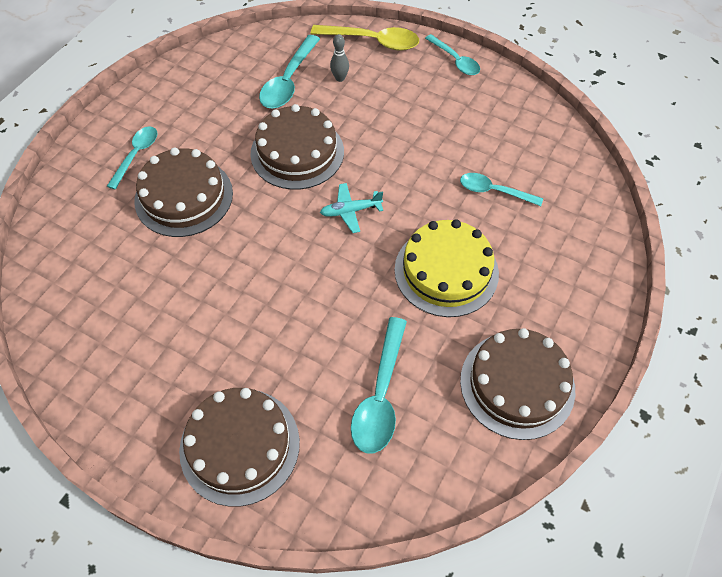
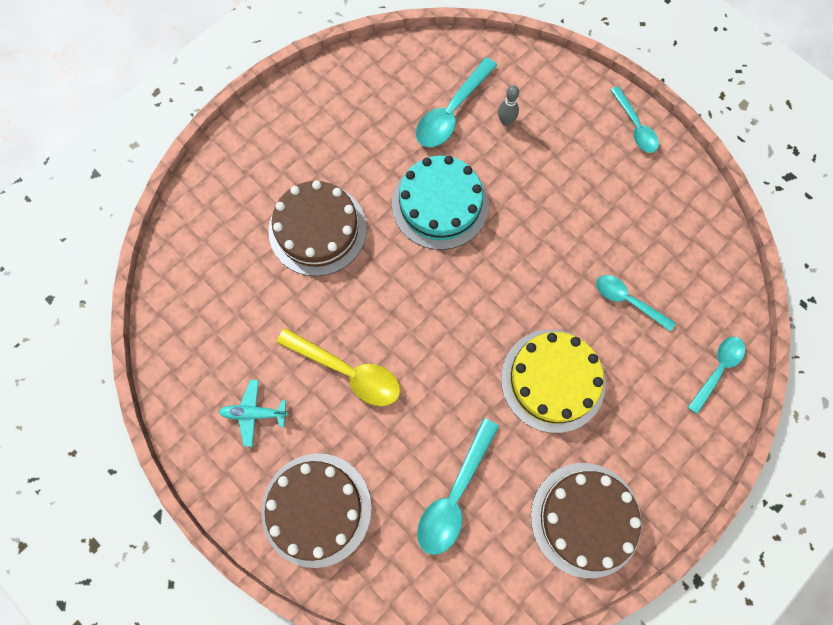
camera: 15 degrees right, 15 degrees up
turquoise spoon [107,126,157,190] -> turquoise spoon moved to [688,337,745,414]
brown cake [250,104,344,190] -> turquoise cake [392,156,489,250]
yellow spoon [311,25,419,51] -> yellow spoon moved to [276,328,400,406]
turquoise plane [320,183,383,233] -> turquoise plane moved to [219,380,288,447]

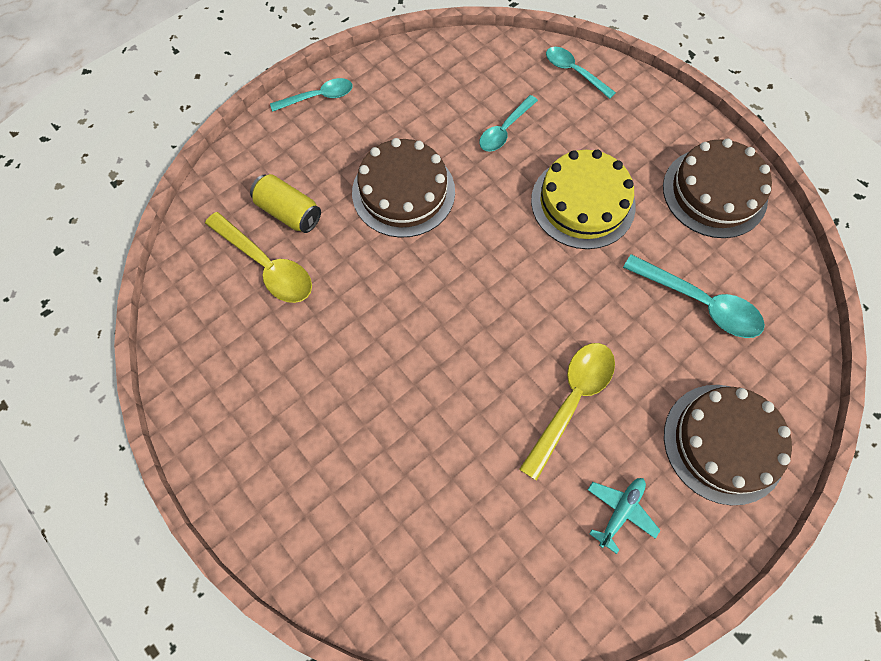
camera: 85 degrees left, 5 degrees down
turquoise plane [219,380,288,447] -> turquoise plane turned 150 degrees counterclockwise [588,478,660,554]
brown cake [268,181,367,276] -> brown cake moved to [352,138,455,238]
turquoise cake [392,156,489,250] -> none
turquoise spoon [416,57,497,147] -> yellow spoon [205,212,312,303]
grey bowling pin [498,85,519,126] -> yellow can [250,174,321,233]

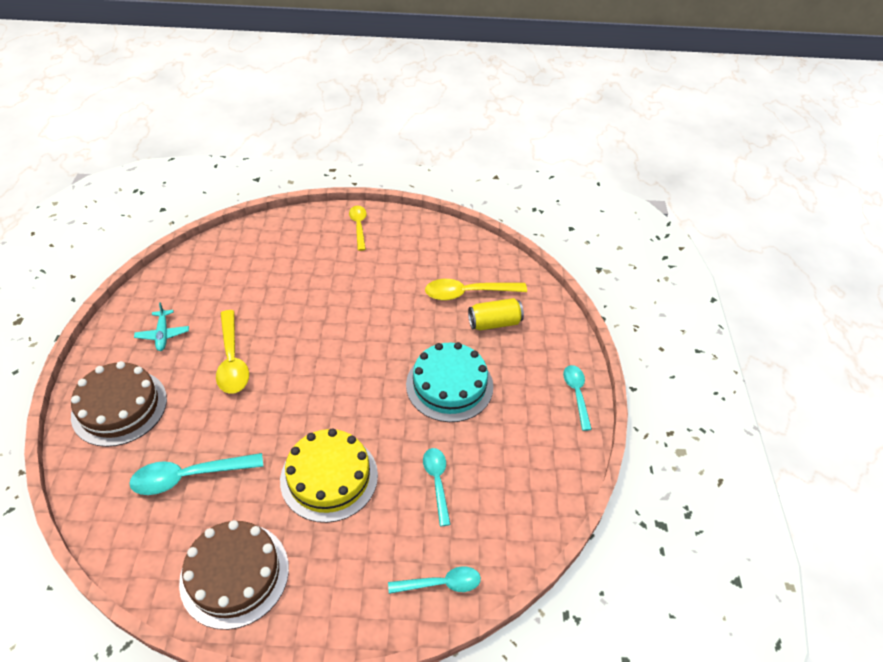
camera: 130 degrees right, 20 degrees down
turquoise spoon [270,78,353,112] -> turquoise spoon turned 150 degrees clockwise [563,365,592,431]
brown cake [352,138,455,238] -> turquoise cake [406,342,493,422]
none -> yellow spoon [349,206,366,251]

